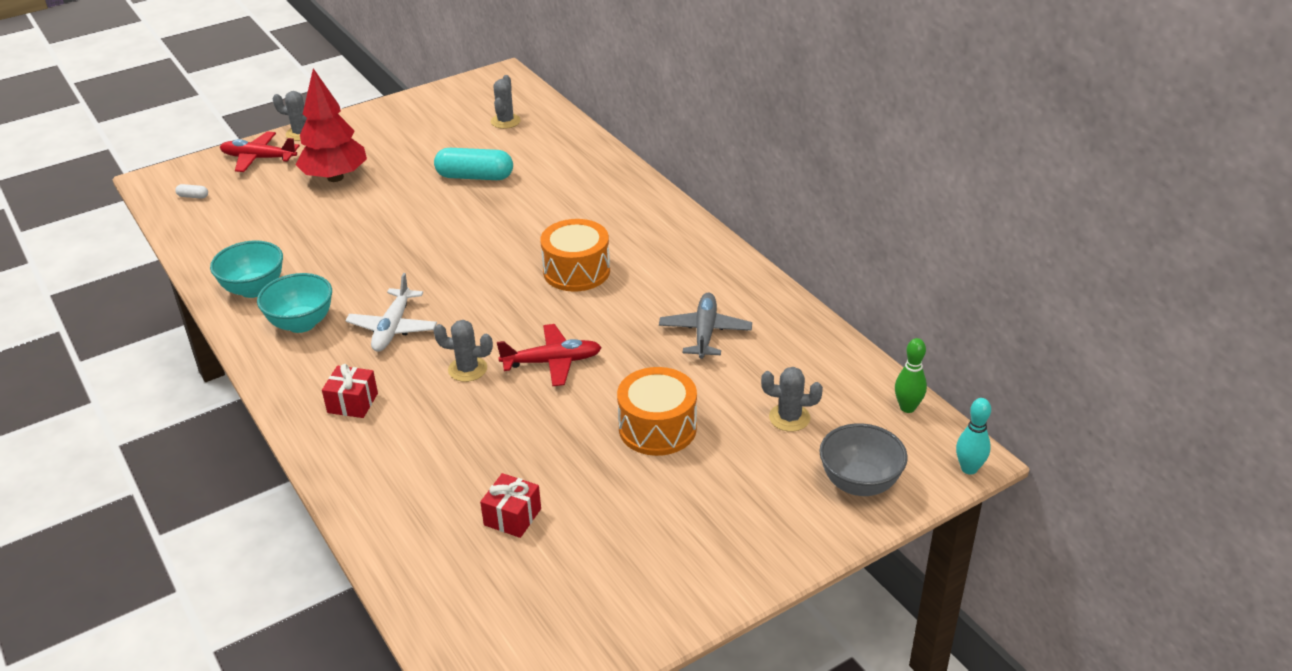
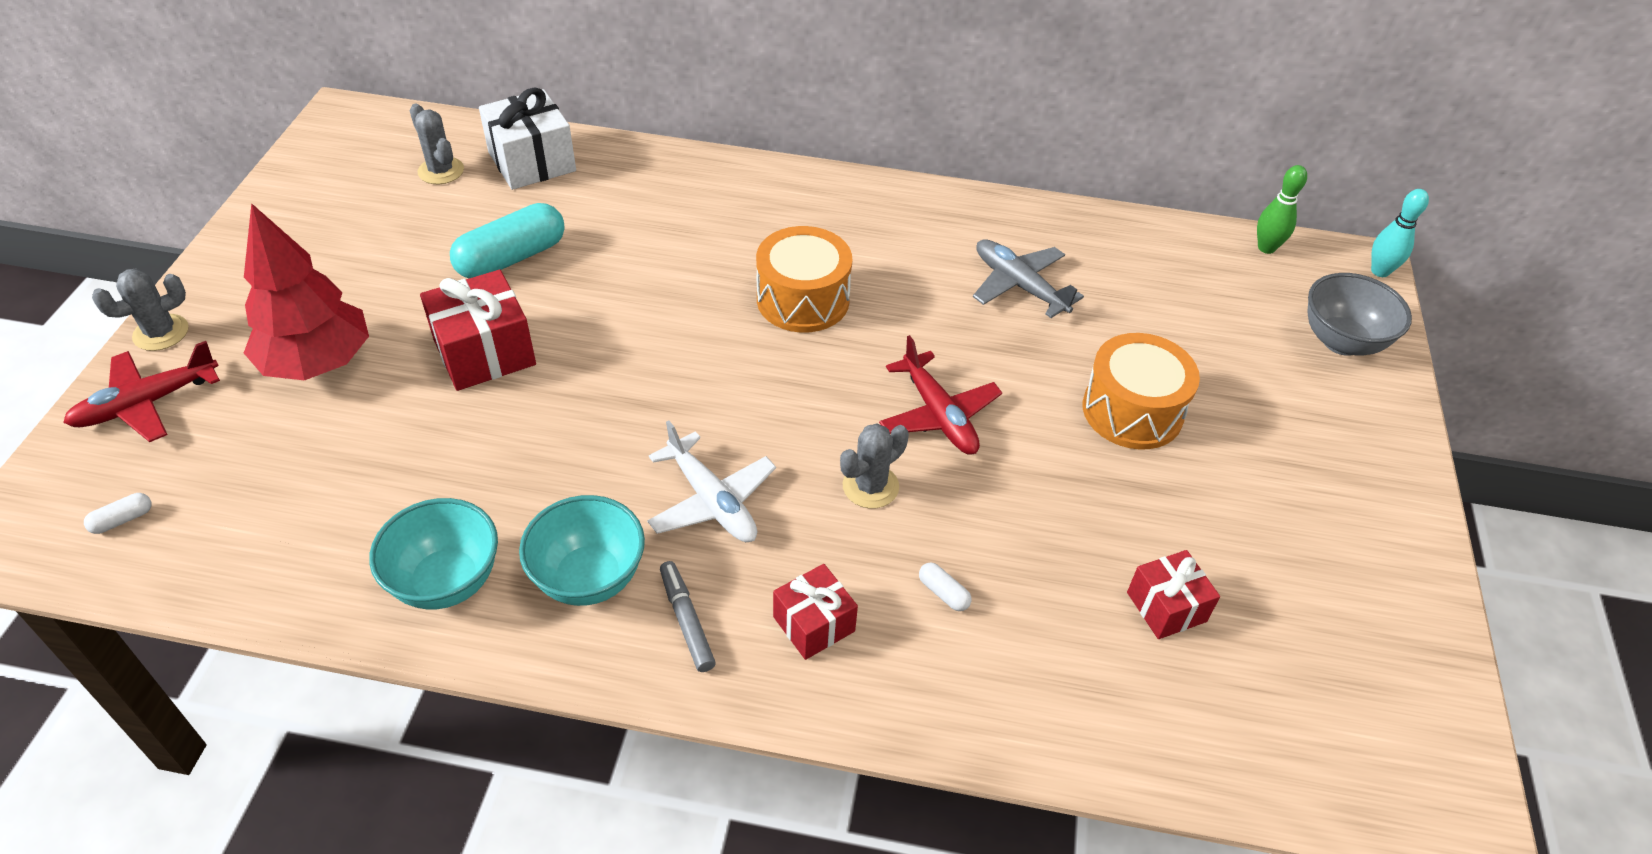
camera: 50 degrees left, 10 degrees up
red plane [497,324,602,386] -> red plane turned 120 degrees clockwise [879,335,1002,455]
grey cactus [761,367,823,432] -> none
none -> red gift [420,270,536,391]
none -> white gift [479,87,576,190]
none -> grey marker [660,561,716,672]
none -> white capsule [919,563,972,611]

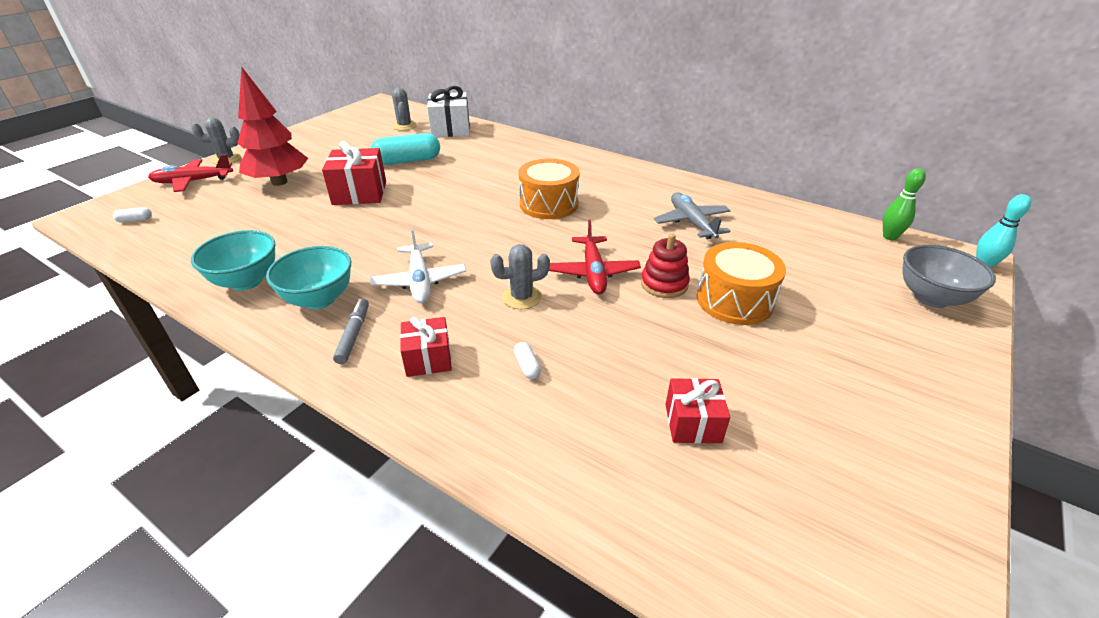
camera: 25 degrees right, 10 degrees down
none -> red stacking toy [641,234,690,298]

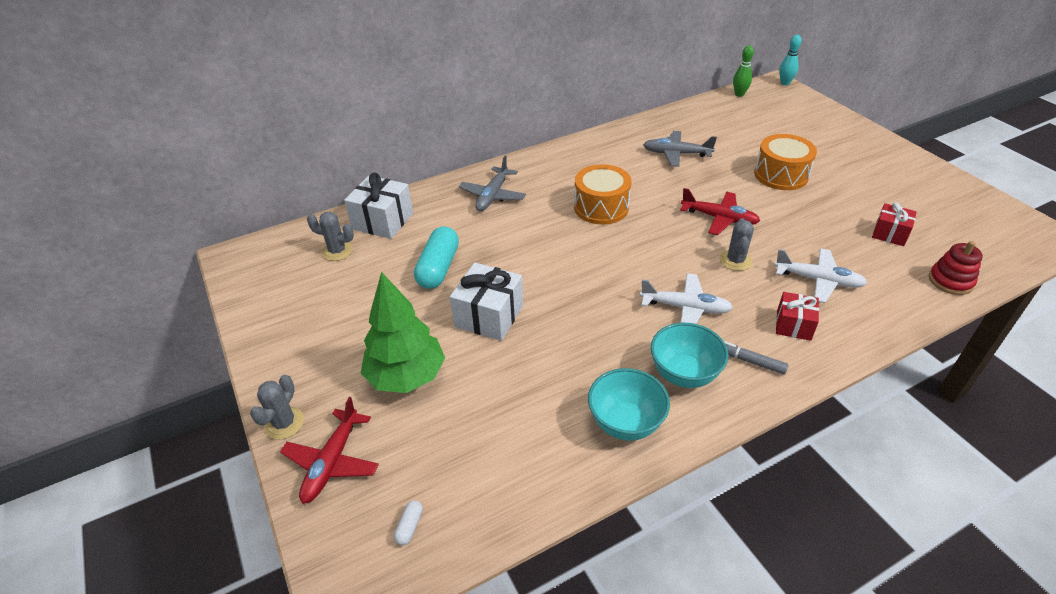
camera: 60 degrees left, 5 degrees up
red tree [237,66,308,186] -> green tree [361,272,445,393]
red gift [322,141,386,205] -> white gift [450,262,523,341]
white capsule [514,342,541,379] -> white plane [774,248,867,303]
red stacking toy [641,234,690,298] -> red stacking toy moved to [929,241,983,295]
grey bowl [902,245,996,308] -> none
none -> grey plane [459,155,526,211]

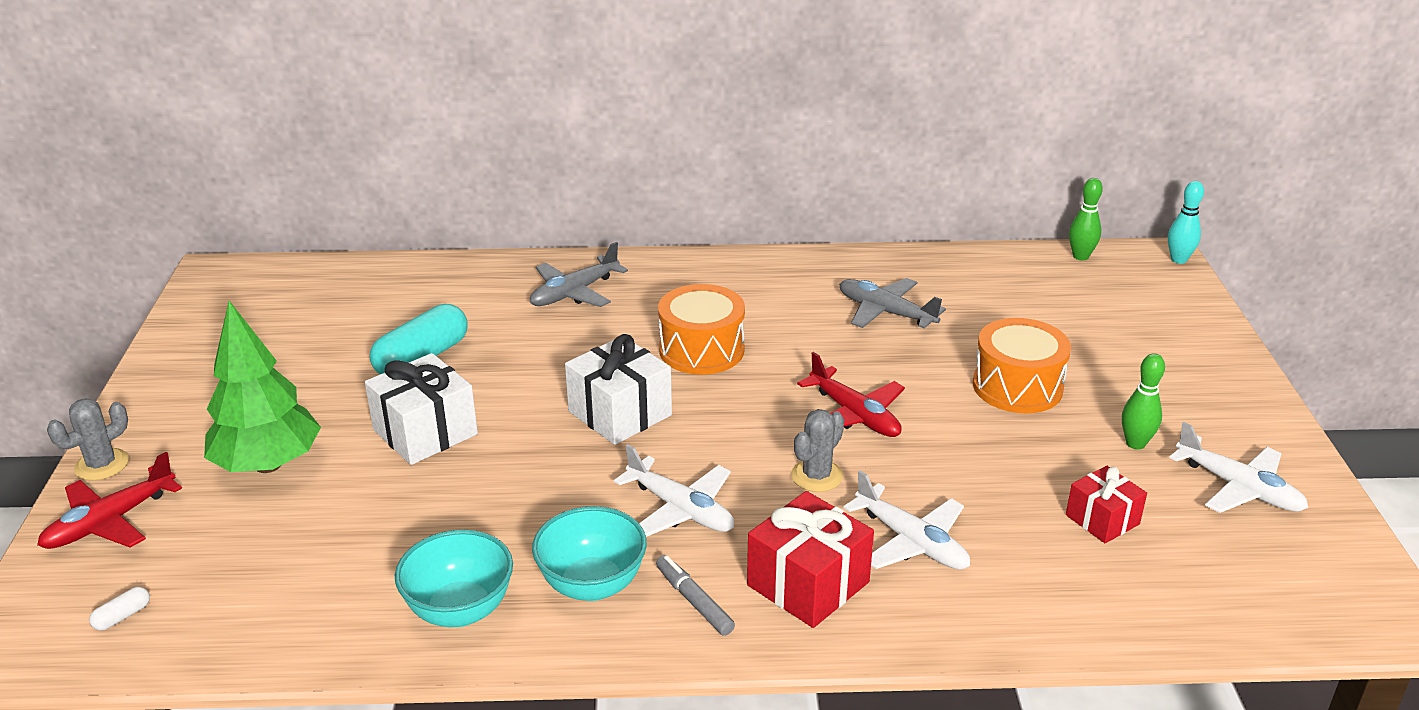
camera: 25 degrees right, 10 degrees down
grey cactus [307,212,354,261] -> none
white gift [344,173,413,239] -> white gift moved to [565,334,672,445]
red gift [776,292,819,341] -> red gift [747,491,874,628], size x1.60
red stacking toy [929,241,983,295] -> none
none -> green bowling pin [1122,353,1165,449]
none -> white plane [1169,422,1308,513]

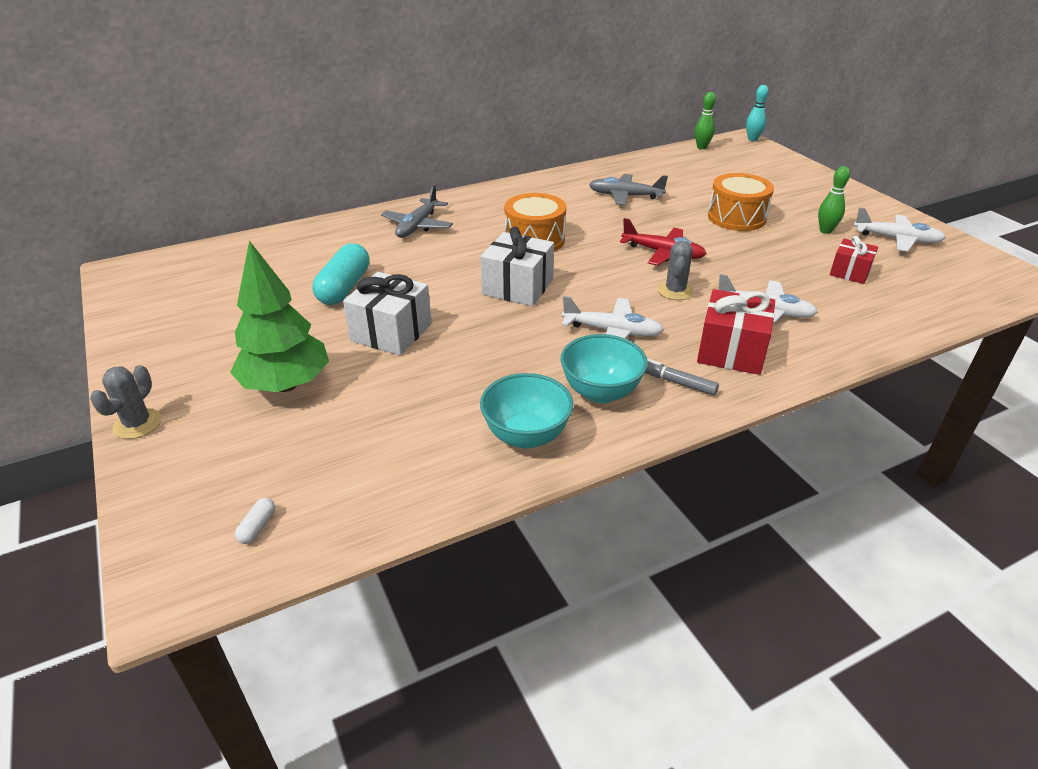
camera: 25 degrees left, 5 degrees up
red plane [37,452,182,549] -> none

